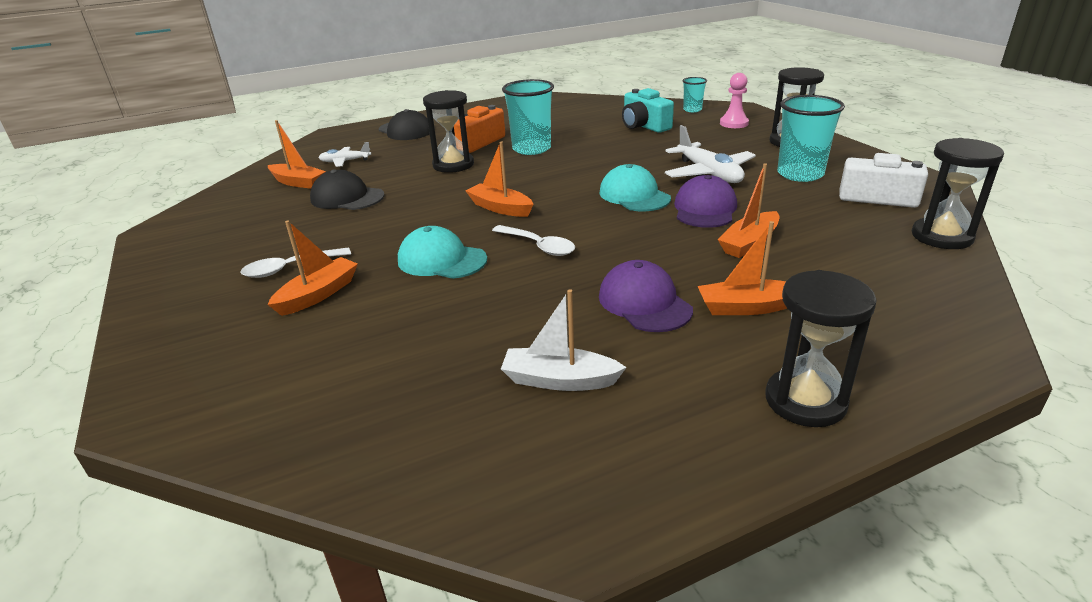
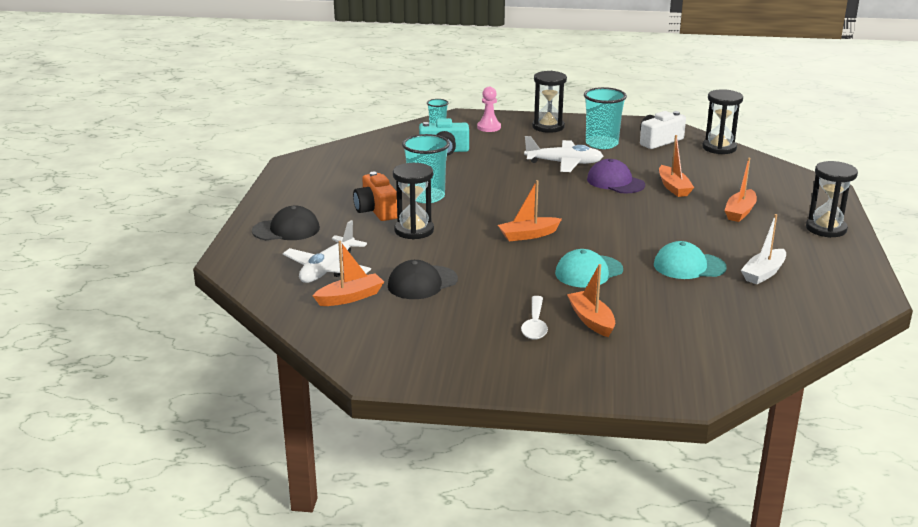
camera: 60 degrees left, 5 degrees down
white plane [318,142,371,167] -> white plane [283,220,371,283], size x1.74
white spoon [492,225,575,256] -> none
turquoise cap [599,164,671,212] -> turquoise cap moved to [654,241,727,279]
purple cap [599,260,693,332] -> none

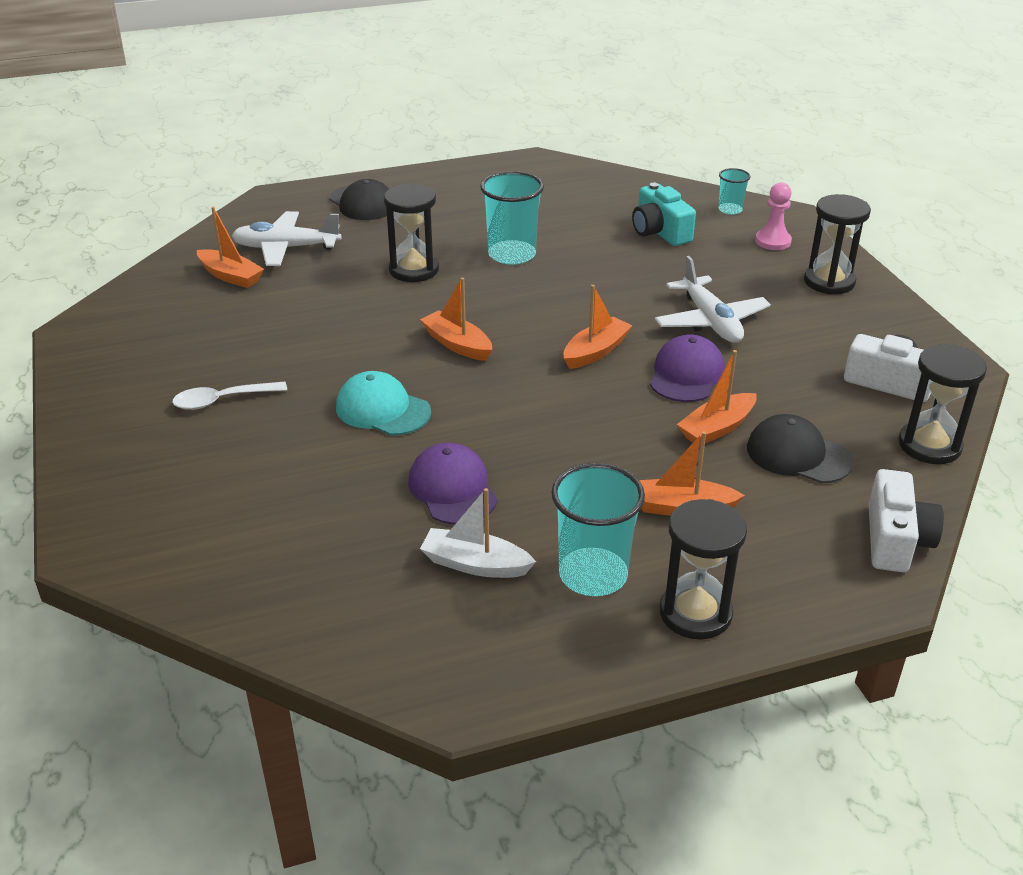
camera: 65 degrees right, 10 degrees up
orange camera [353,172,397,221] -> none
black cap [388,260,458,299] -> black cap moved to [747,414,853,483]
orange boat [567,264,615,337] -> orange boat moved to [564,285,633,369]
turquoise cup [584,87,627,149] -> turquoise cup moved to [551,463,645,596]
turquoise cap [654,241,727,279] -> purple cap [408,443,498,525]
none -> white camera [869,469,944,572]

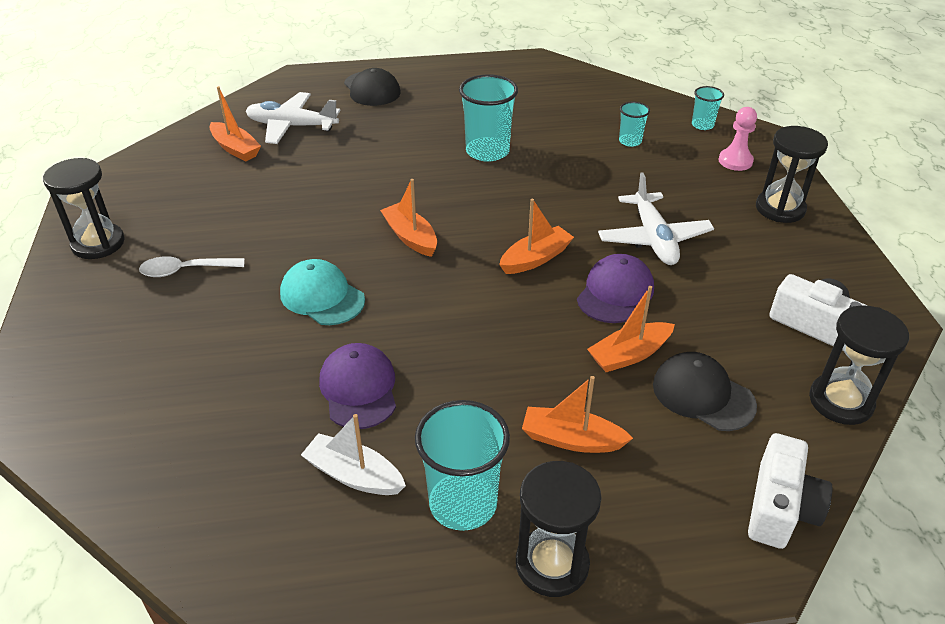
camera: 10 degrees right, 5 degrees up
black hourglass [384,183,439,282] -> black hourglass moved to [43,158,125,259]
turquoise camera [632,183,696,246] -> turquoise cup [619,102,650,147]

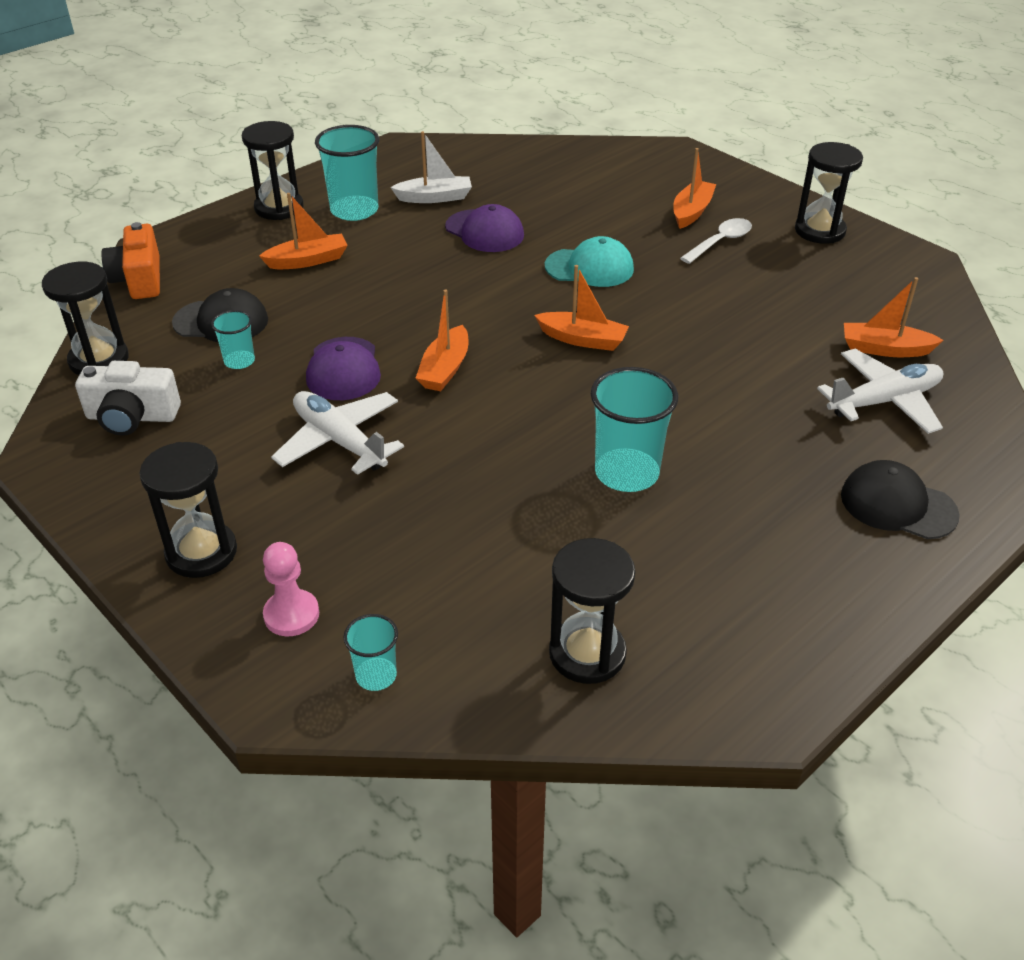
camera: 145 degrees right, 0 degrees up
orange boat [587,286,675,372] -> orange boat moved to [673,148,716,229]
turquoise cup [619,102,650,147] -> turquoise cup moved to [211,310,255,369]
white camera [748,433,833,549] -> orange camera [101,222,160,299]
none -> black hourglass [549,538,635,684]

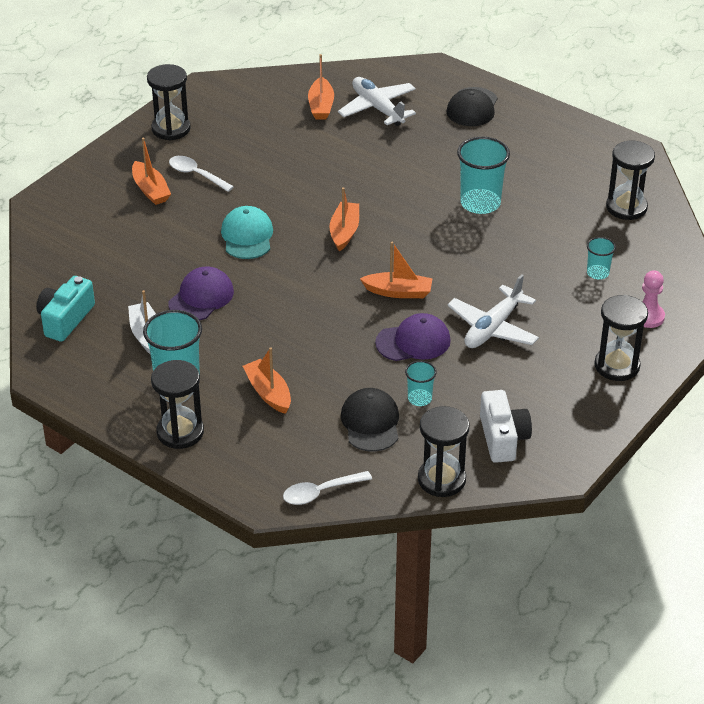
camera: 100 degrees left, 0 degrees up
orange camera [101,222,160,299] -> white spoon [283,471,372,505]
turquoise cup [343,614,398,691] -> turquoise cup moved to [587,237,616,280]
orange boat [673,148,716,229] -> orange boat turned 135 degrees counterclockwise [132,137,171,205]
none -> turquoise camera [36,276,95,342]

